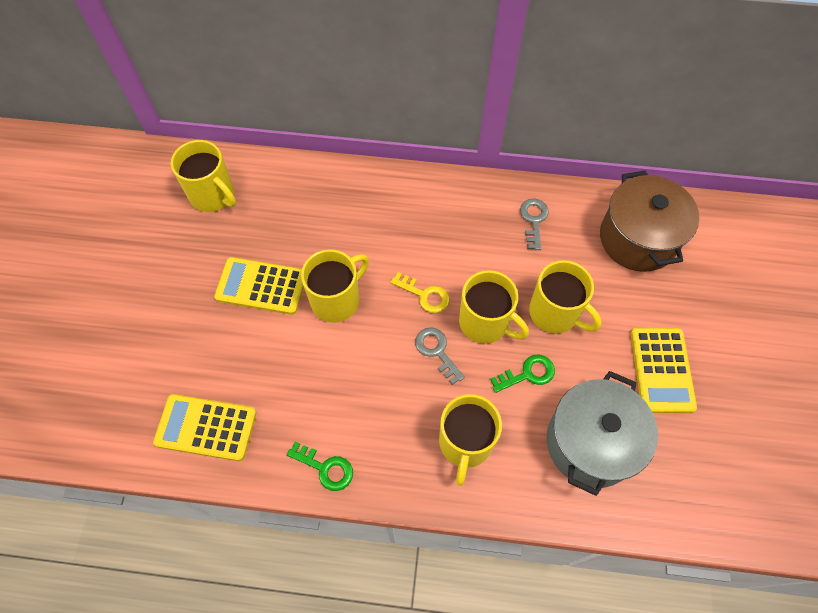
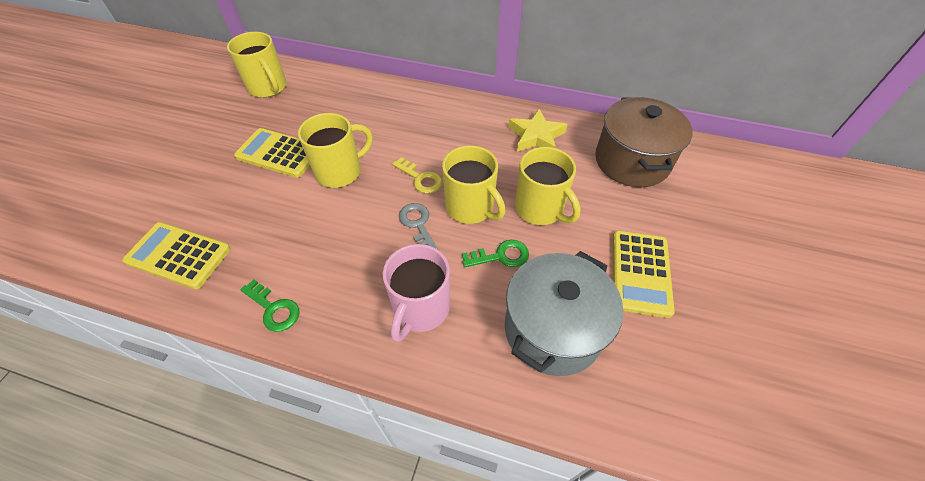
camera: 10 degrees right, 10 degrees down
yellow mug [439,394,502,486] -> pink mug [383,244,450,342]
grey key [520,199,549,250] -> yellow star [508,109,568,152]

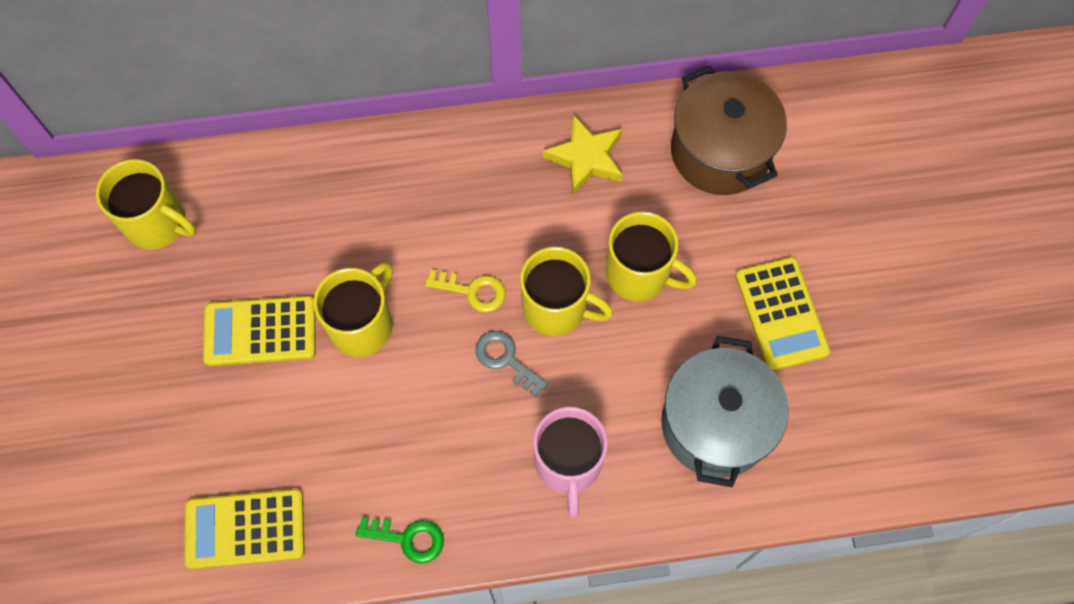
camera: 25 degrees left, 15 degrees up
green key [462,240,529,267] -> none

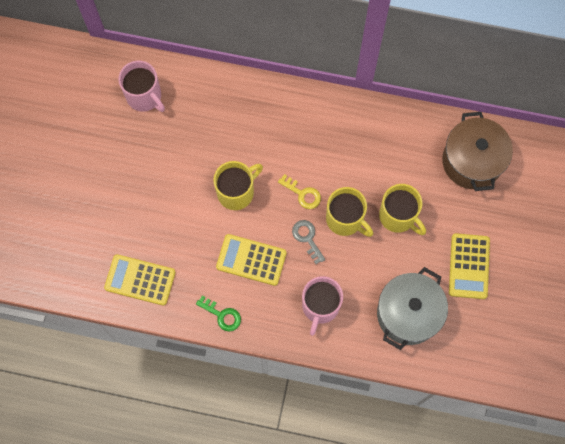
camera: 20 degrees right, 5 degrees up
yellow mug [96,159,196,250] -> pink mug [118,61,165,112]
yellow calculator [203,296,316,366] -> yellow calculator moved to [216,234,287,286]
yellow star [543,115,623,195] -> none

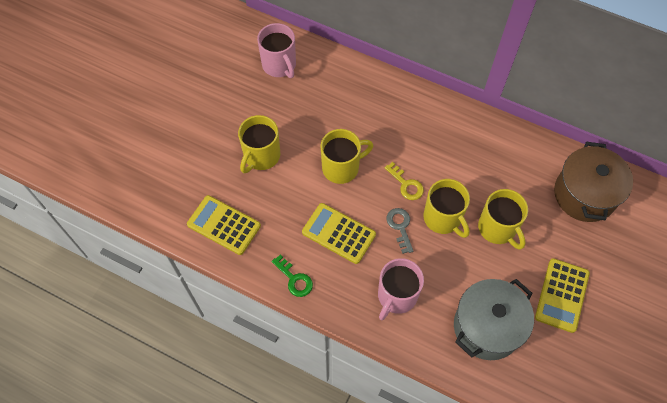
camera: 15 degrees right, 10 degrees down
none -> yellow mug [238,115,280,173]

